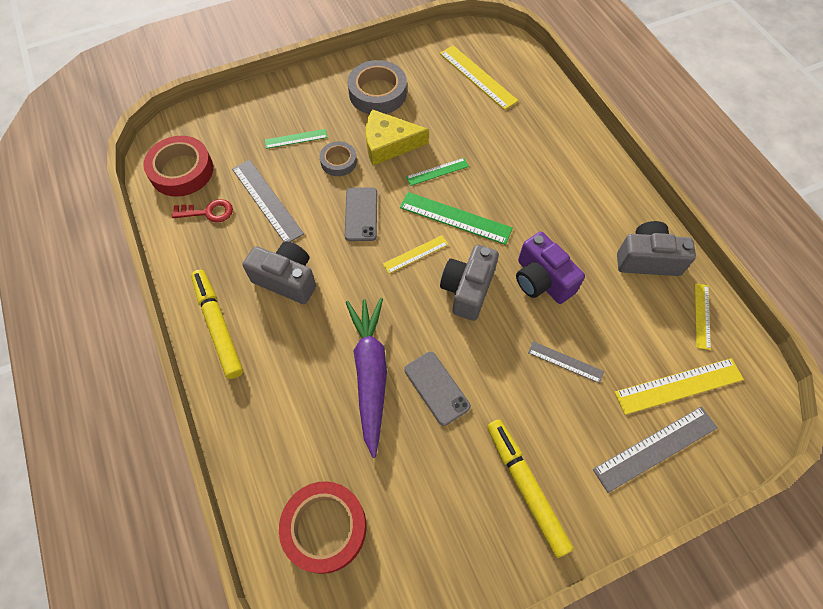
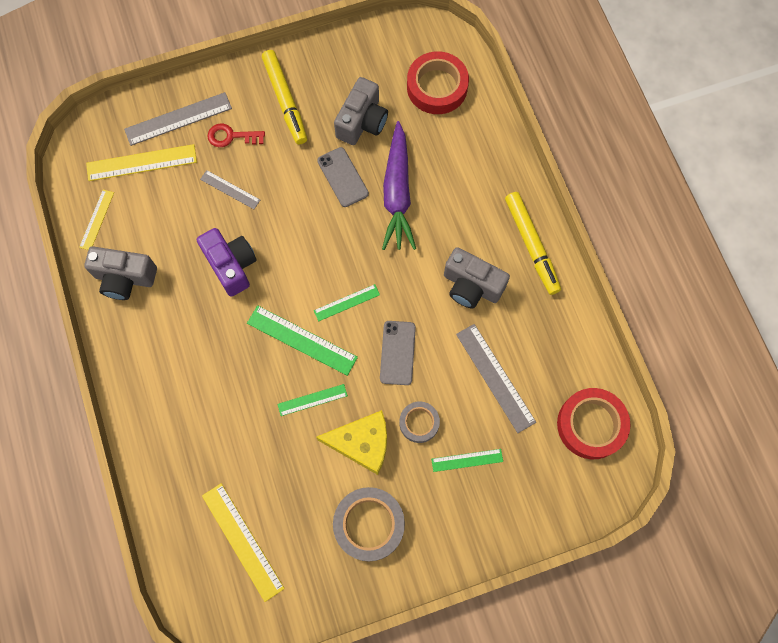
camera: 175 degrees left, 10 degrees up
red key [172,199,233,223] -> red key moved to [208,124,265,147]
yellow ruler [383,235,449,274] -> green ruler [314,284,380,321]
grey camera [440,245,499,321] -> grey camera moved to [334,77,388,145]

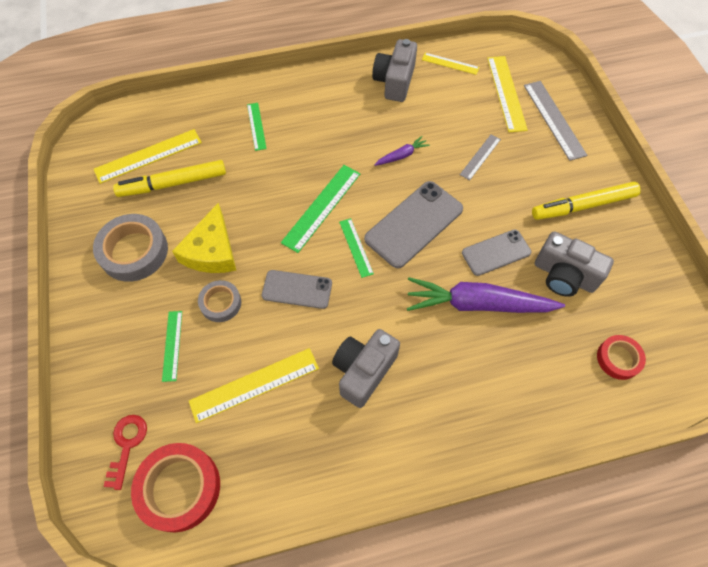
camera: 95 degrees right, 10 degrees down
purple camera [197,228,257,297] -> purple carrot [374,136,430,166]
red key [208,124,265,147] -> red key moved to [103,415,147,490]
green ruler [277,384,348,416] -> green ruler moved to [247,103,267,151]
red tape [407,51,469,114] -> red tape [597,335,646,380], size x0.58
grey ruler [456,324,536,433] -> yellow ruler [189,348,319,423]
yellow marker [505,192,561,295] -> yellow marker moved to [113,160,226,197]
none -> grey phone [364,181,463,268]

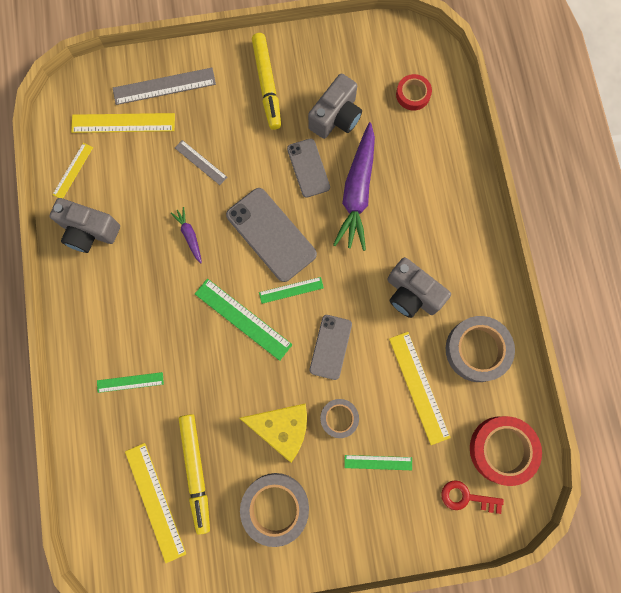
camera: 85 degrees left, 15 degrees up
none -> grey tape [446,316,515,382]

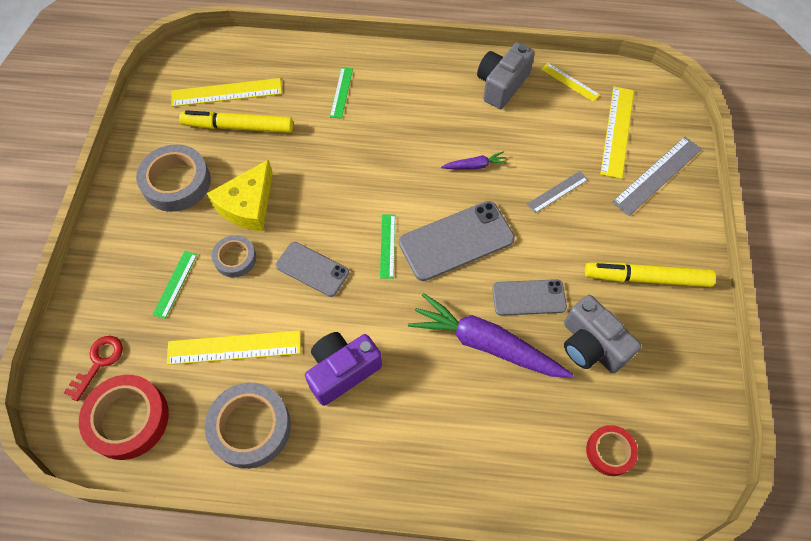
camera: 105 degrees right, 15 degrees down
grey ruler [113,68,216,105] -> grey ruler turned 45 degrees clockwise [612,137,702,216]
green ruler [195,279,292,361] -> none
grey camera [387,257,451,318] -> purple camera [305,332,382,406]

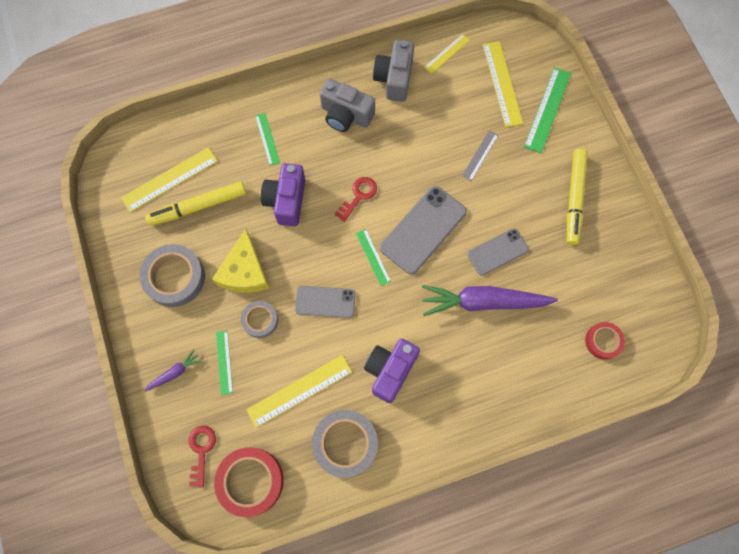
camera: 25 degrees left, 10 degrees up
purple carrot [441,151,508,170] -> purple carrot moved to [144,350,202,392]
yellow ruler [541,63,600,102] -> yellow ruler turned 60 degrees counterclockwise [424,34,470,74]
grey camera [564,295,641,373] -> grey camera moved to [320,79,375,132]
yellow marker [585,262,716,287] -> yellow marker turned 60 degrees counterclockwise [567,149,588,245]
grey ruler [612,137,702,216] -> green ruler [524,67,571,153]
none -> purple camera [261,163,305,226]
none -> red key [335,177,377,222]

